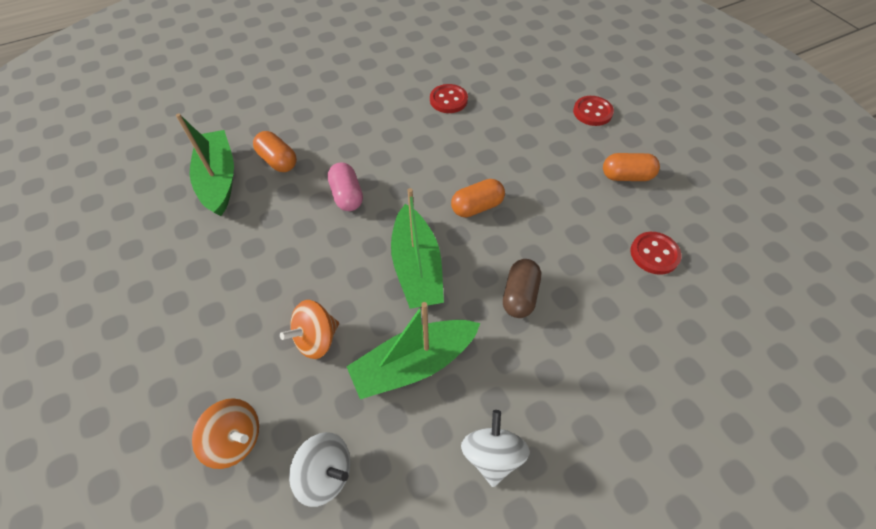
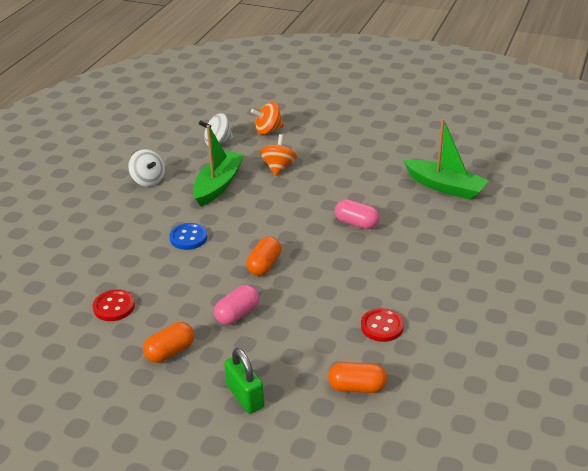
camera: 140 degrees right, 20 degrees down
orange capsule [253,131,297,172] -> orange capsule moved to [328,362,387,393]
green boat [391,188,444,309] -> none
brown capsule [503,259,541,318] -> blue button [169,223,207,250]
red button [573,96,614,126] -> green padlock [224,348,264,414]
none -> pink capsule [214,285,259,325]

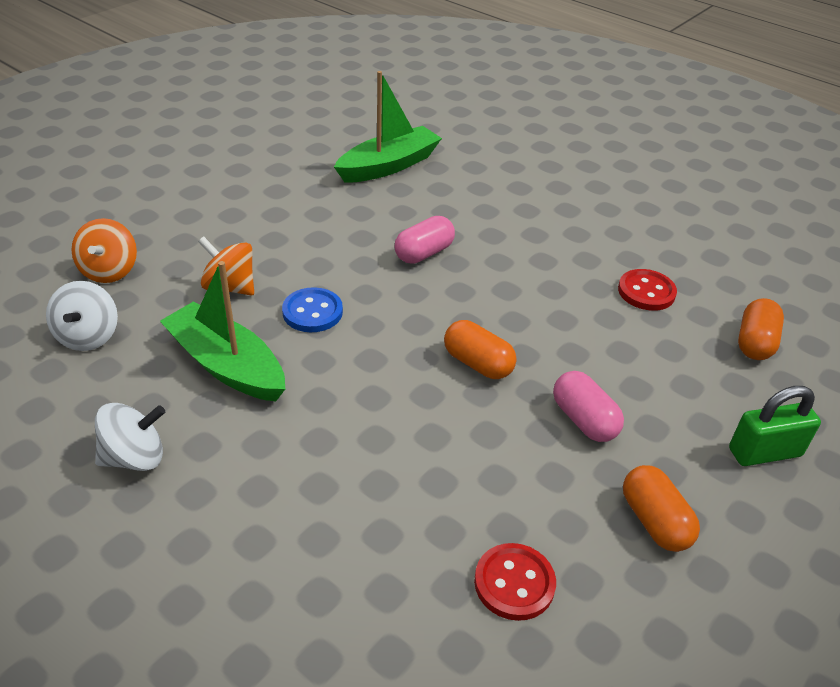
camera: 75 degrees left, 5 degrees up
blue button [169,223,207,250] -> blue button moved to [282,287,343,332]

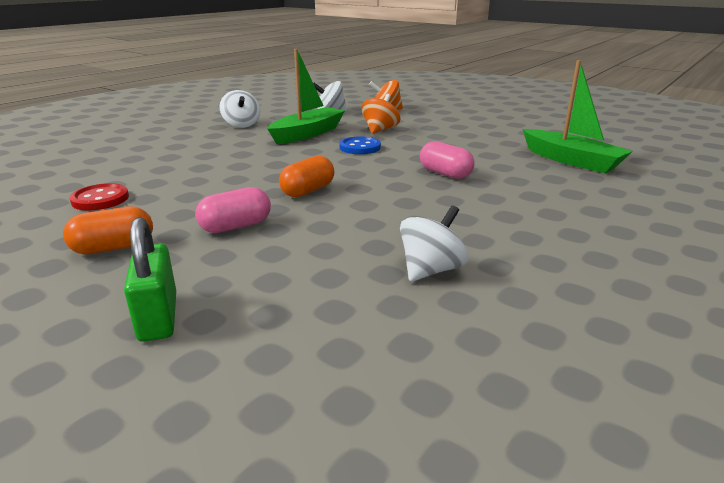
camera: 90 degrees right, 15 degrees down
red button [618,269,677,311] -> white spinning top [400,206,469,282]
orange capsule [738,298,784,360] -> none

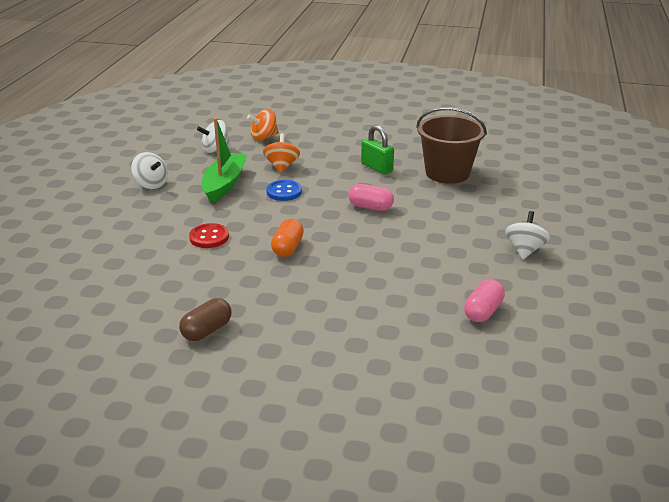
camera: 25 degrees left, 5 degrees up
orange capsule [63,206,153,254] -> brown capsule [179,298,232,341]
red button [69,183,129,211] -> red button moved to [189,223,229,248]
green padlock [124,217,176,342] -> green padlock moved to [361,125,394,175]
pink capsule [195,187,271,233] -> pink capsule moved to [464,279,505,322]
white spinning top [400,206,469,282] -> white spinning top moved to [505,211,550,259]
green boat [523,60,633,173] -> brown bucket [416,107,487,184]

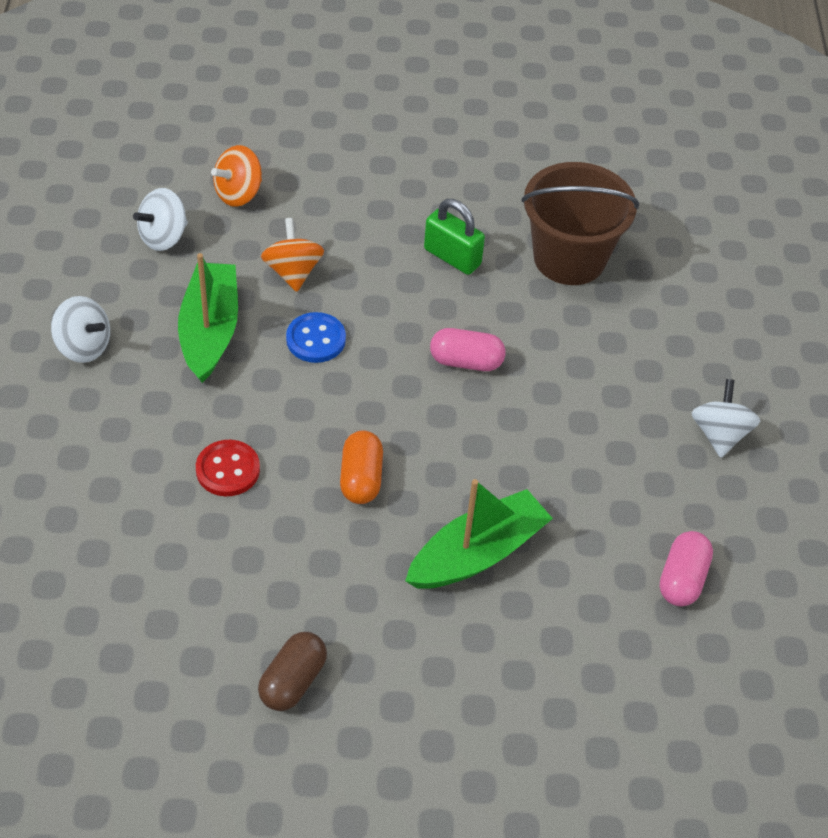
camera: 15 degrees left, 20 degrees up
none -> green boat [405,479,553,589]

